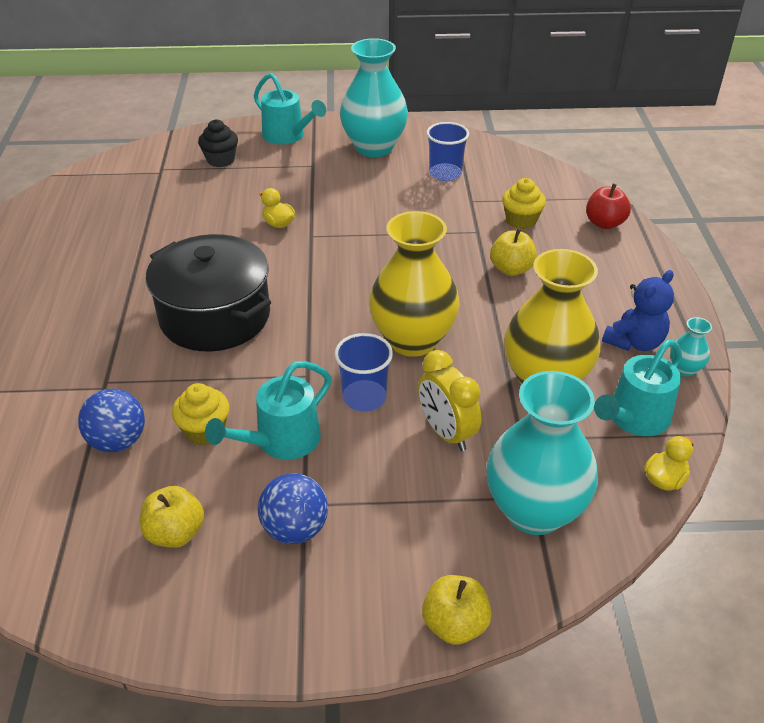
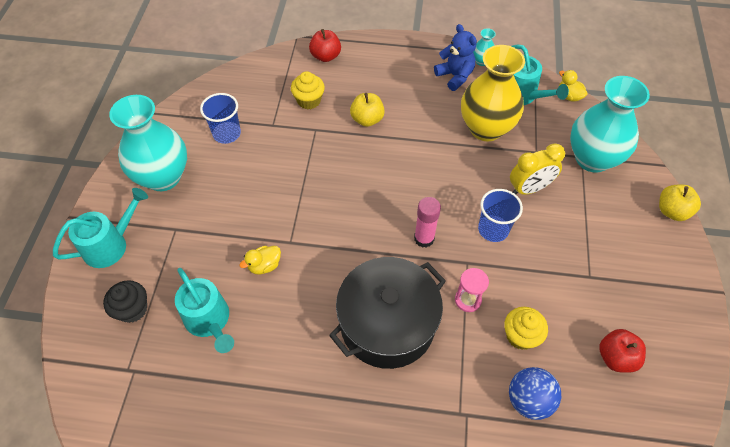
camera: 80 degrees left, 15 degrees up
yellow apple [140,486,204,548] -> red apple [599,329,646,373]
turquoise watering can [205,361,332,460] -> turquoise watering can moved to [175,268,234,353]
blue ball [258,473,328,544] -> none
yellow vase [369,211,460,357] -> none
none -> pink glue stick [414,197,441,248]
none -> pink hourglass [455,268,489,312]

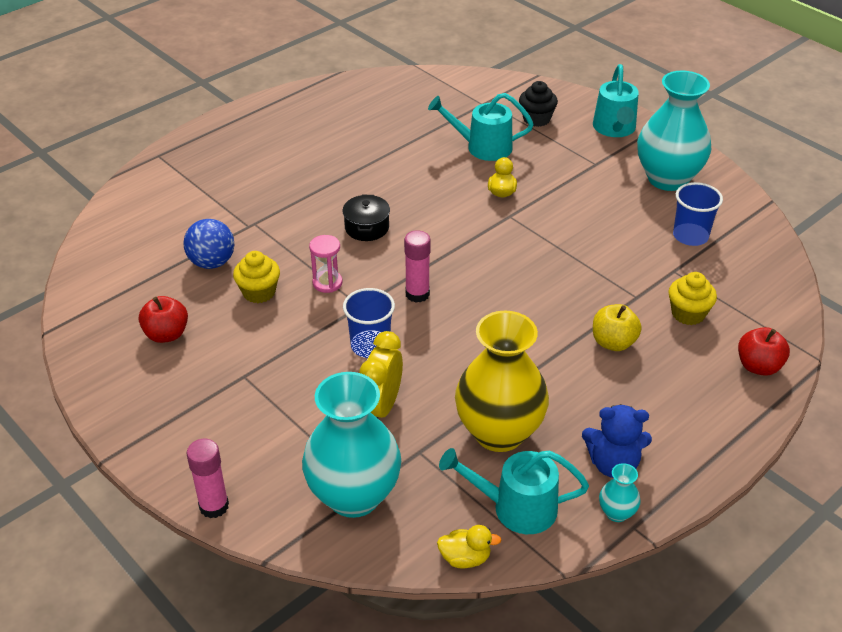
camera: 130 degrees right, 15 degrees down
black pot [329,257,446,369] -> black pot [343,195,390,241], size x0.45
yellow apple [659,185,701,221] -> pink glue stick [186,439,229,518]

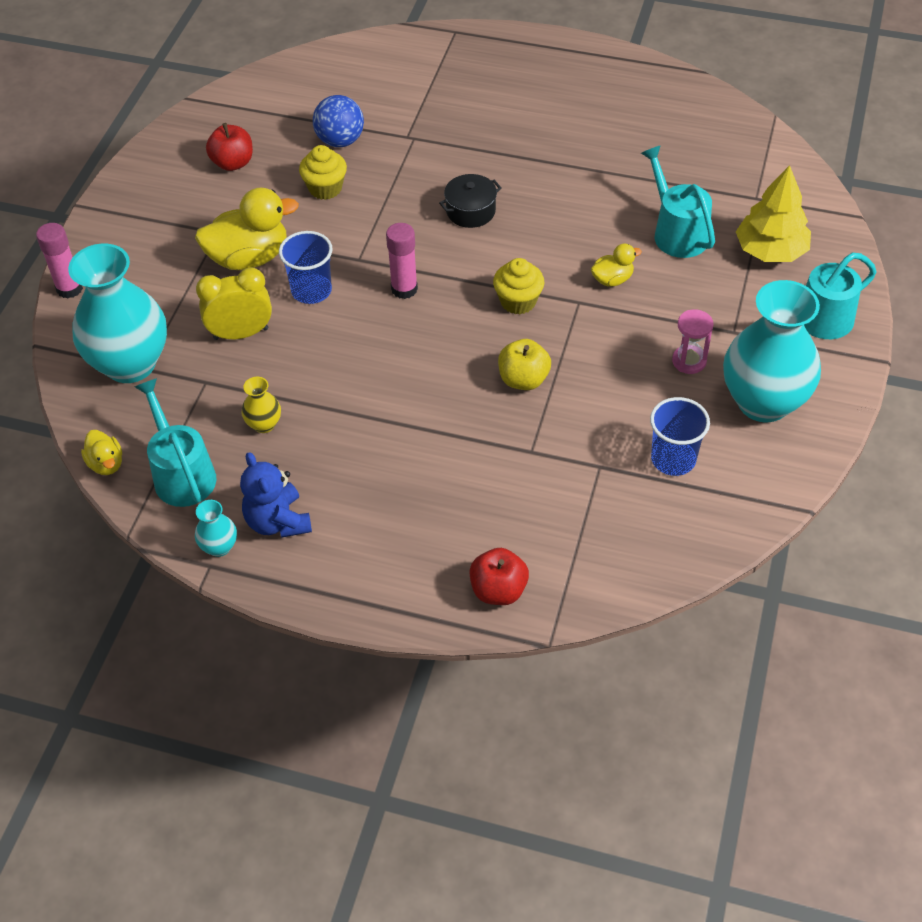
camera: 60 degrees right, 10 degrees up
pink hourglass [309,235,343,293] -> pink hourglass moved to [672,309,714,374]
yellow vase [455,311,549,452] -> yellow vase [241,377,281,433], size x0.42
black cupcake [519,81,558,127] -> yellow tree [736,165,811,262]
yellow apple [593,304,642,351] -> yellow apple moved to [498,339,551,390]
yellow cupcake [668,272,717,325] -> yellow cupcake moved to [493,258,544,314]
none -> yellow duck [195,188,299,270]

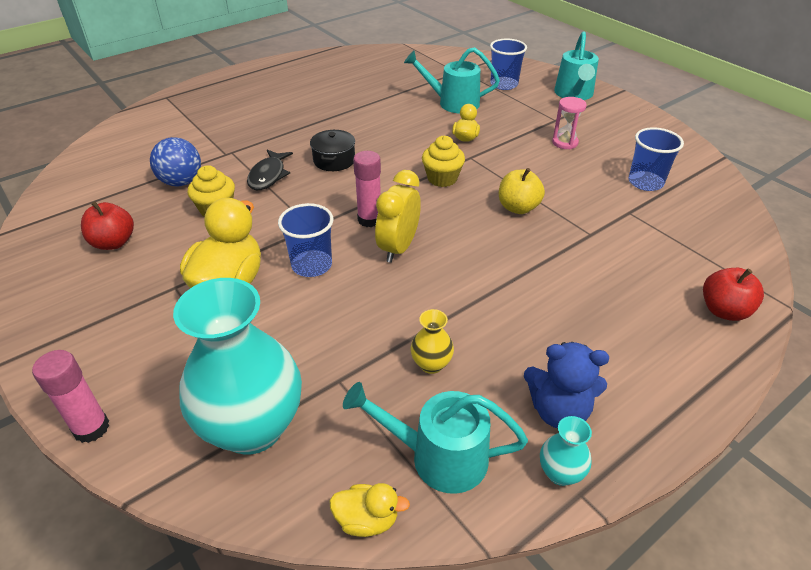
camera: 55 degrees left, 10 degrees down
yellow clock [196,267,272,340] -> yellow clock moved to [375,170,421,263]
turquoise vase [723,280,821,422] -> none
yellow tree [736,165,811,262] -> blue cup [490,39,527,90]
none -> black fish [247,150,293,190]

